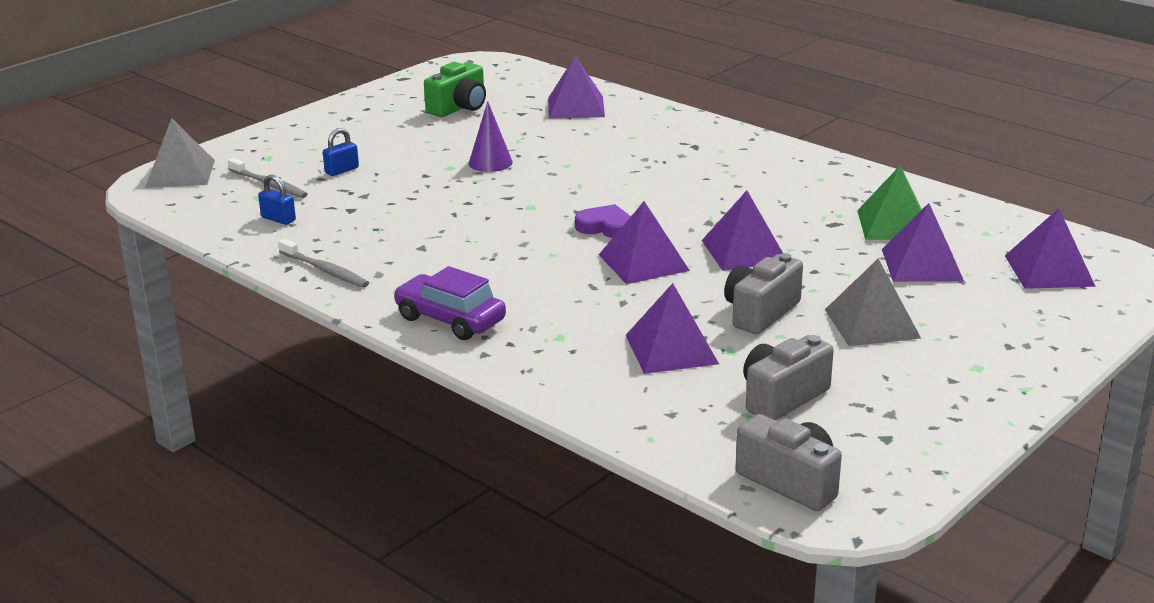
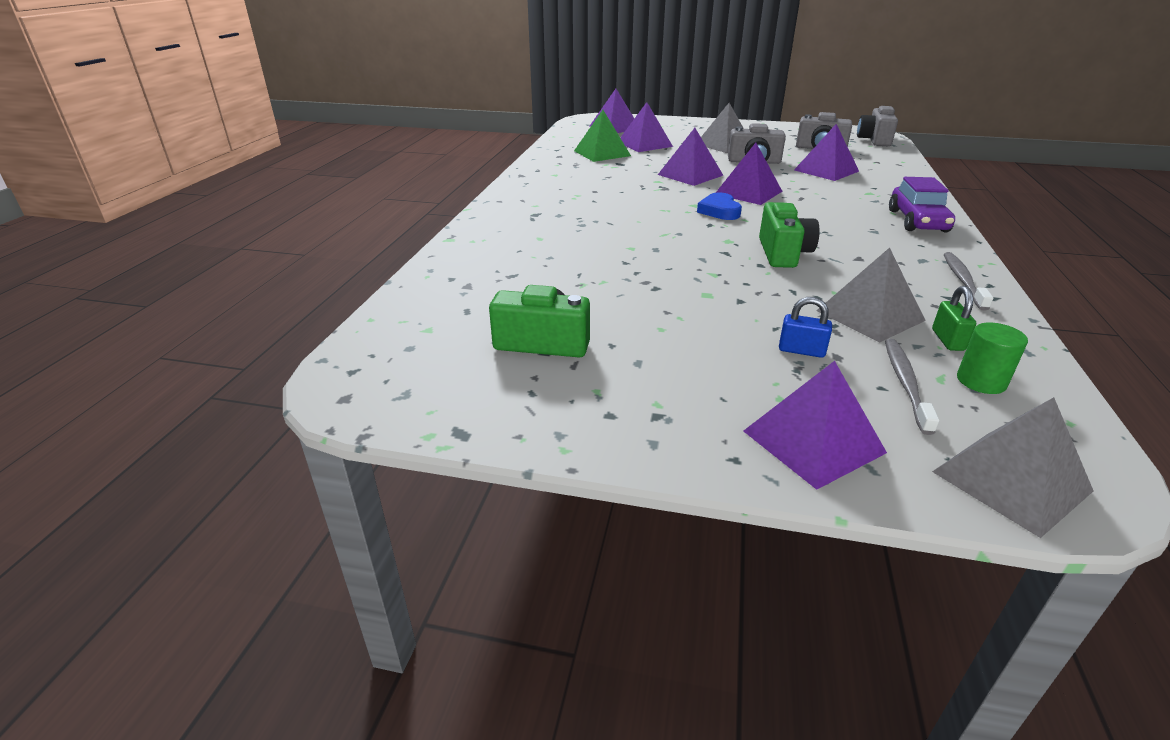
camera: 120 degrees left, 5 degrees up
blue padlock [258,175,296,225] -> green padlock [932,286,976,351]
purple cone [469,101,513,172] -> none
purple pyramid [548,55,605,119] -> purple pyramid moved to [744,361,887,490]
purple heart [575,204,631,238] -> blue heart [697,193,742,220]
none -> green camera [759,202,820,268]
none -> grey pyramid [817,248,926,343]
none -> green cylinder [957,323,1028,394]

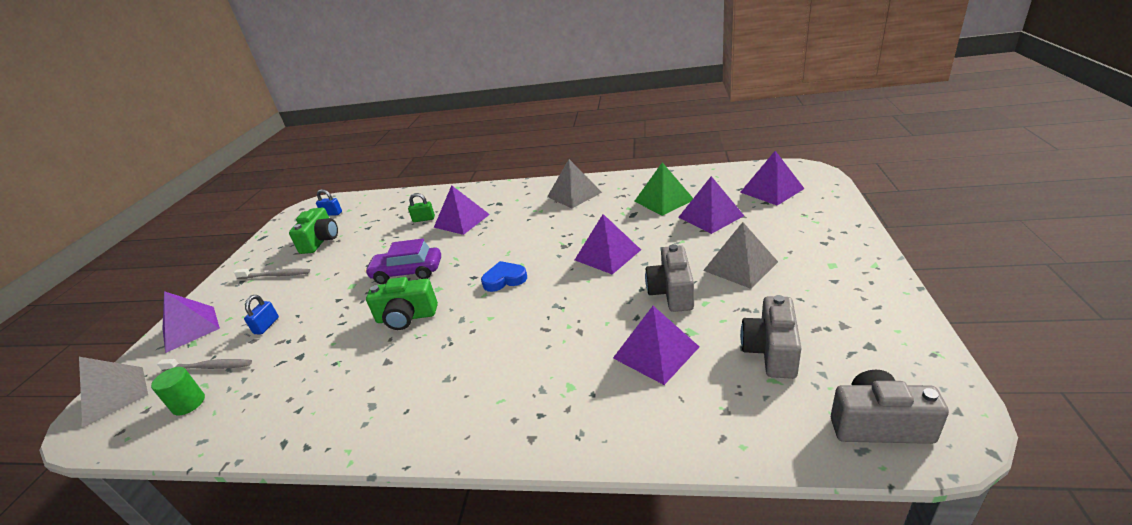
camera: 90 degrees right, 0 degrees up
purple pyramid [716,143,782,205] -> purple pyramid moved to [434,185,490,235]
grey pyramid [817,248,926,343] -> grey pyramid moved to [547,159,602,208]
purple car [889,177,955,232] -> purple car moved to [365,239,441,284]
green padlock [932,286,976,351] -> green padlock moved to [408,193,435,222]
grey toothbrush [944,252,993,311] -> grey toothbrush moved to [234,268,310,279]
none -> blue padlock [316,189,342,216]

